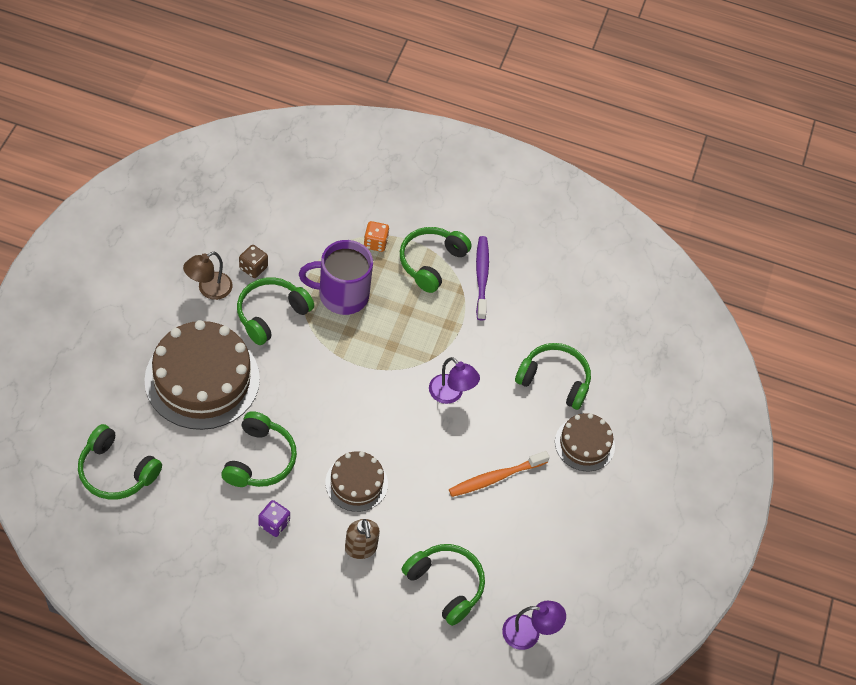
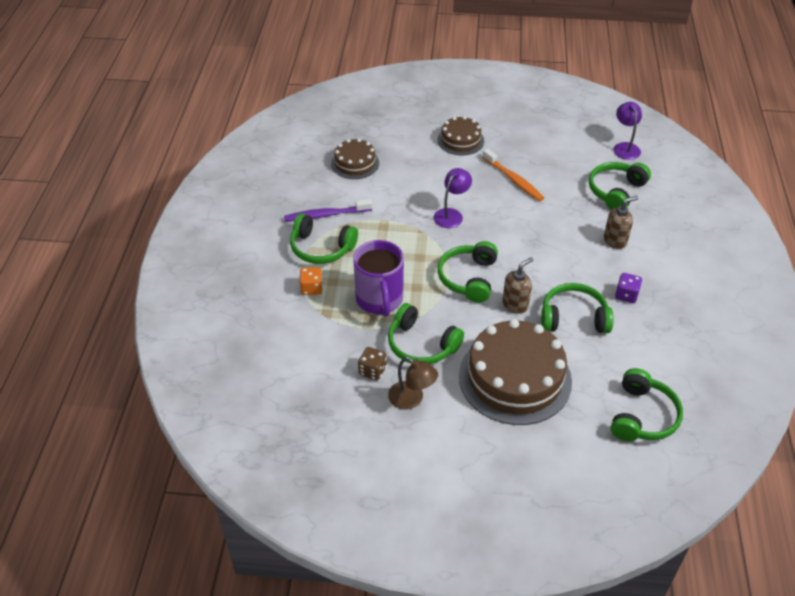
camera: 95 degrees left, 10 degrees down
brown cake [325,451,388,512] -> brown cake moved to [331,138,379,179]
green headphones [515,343,591,410] -> green headphones moved to [438,241,498,303]
none -> brown soap dispenser [502,257,533,314]

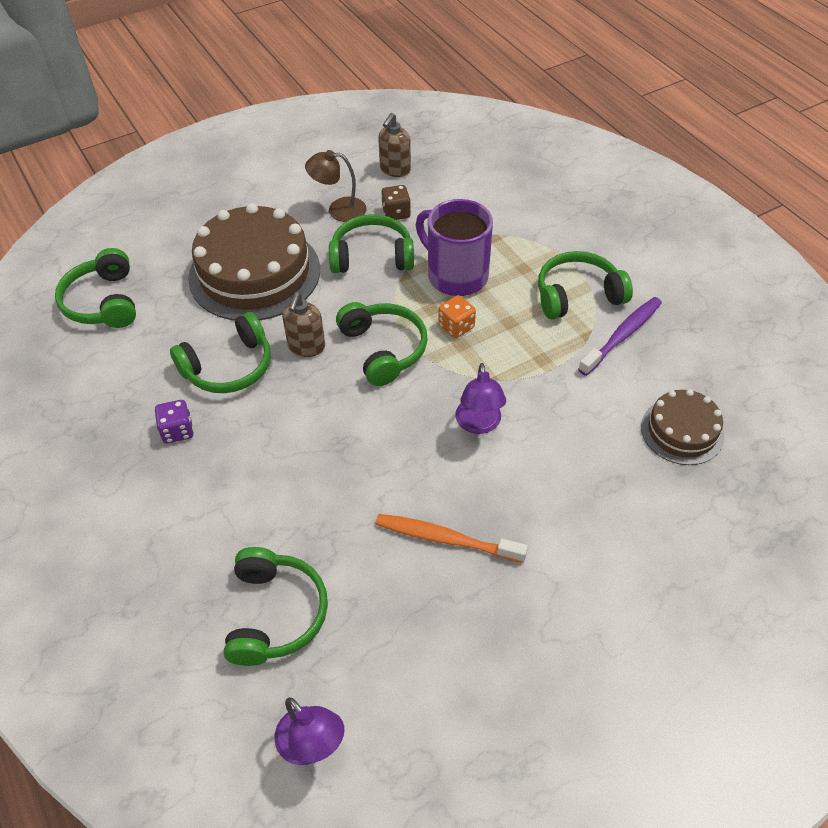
camera: 145 degrees right, 5 degrees up
orange dice [300,267,323,295] -> orange dice moved to [438,295,476,338]
brown cake [437,116,484,155] -> none
brown soap dispenser [604,196,638,249] -> brown soap dispenser moved to [378,113,411,177]

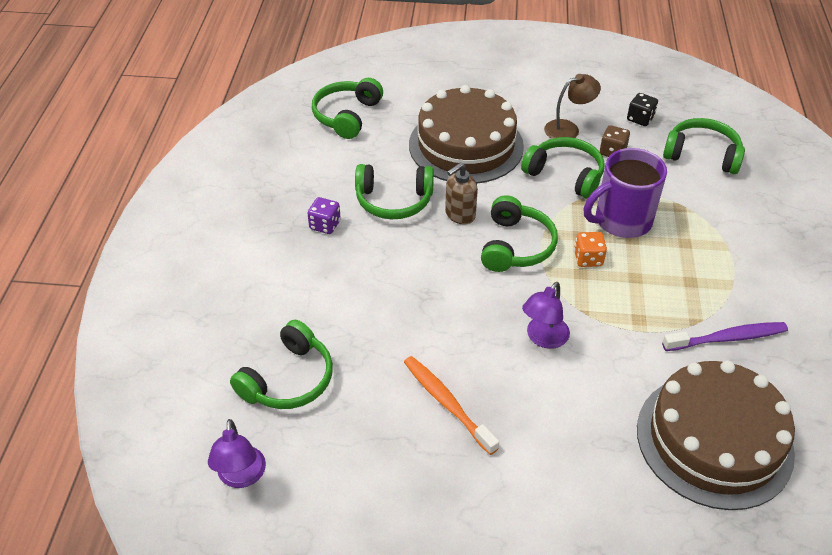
camera: 35 degrees right, 5 degrees down
brown lamp [305,150,367,222] -> brown lamp turned 120 degrees clockwise [544,74,601,139]
brown soap dispenser [378,113,411,177] -> black dice [627,93,658,126]
purple mug [416,199,493,296] -> purple mug turned 105 degrees counterclockwise [584,148,667,238]
green headphones [538,251,633,319] -> green headphones moved to [663,118,745,174]
brown cake [641,389,724,465] -> brown cake [637,360,795,510], size x1.87

